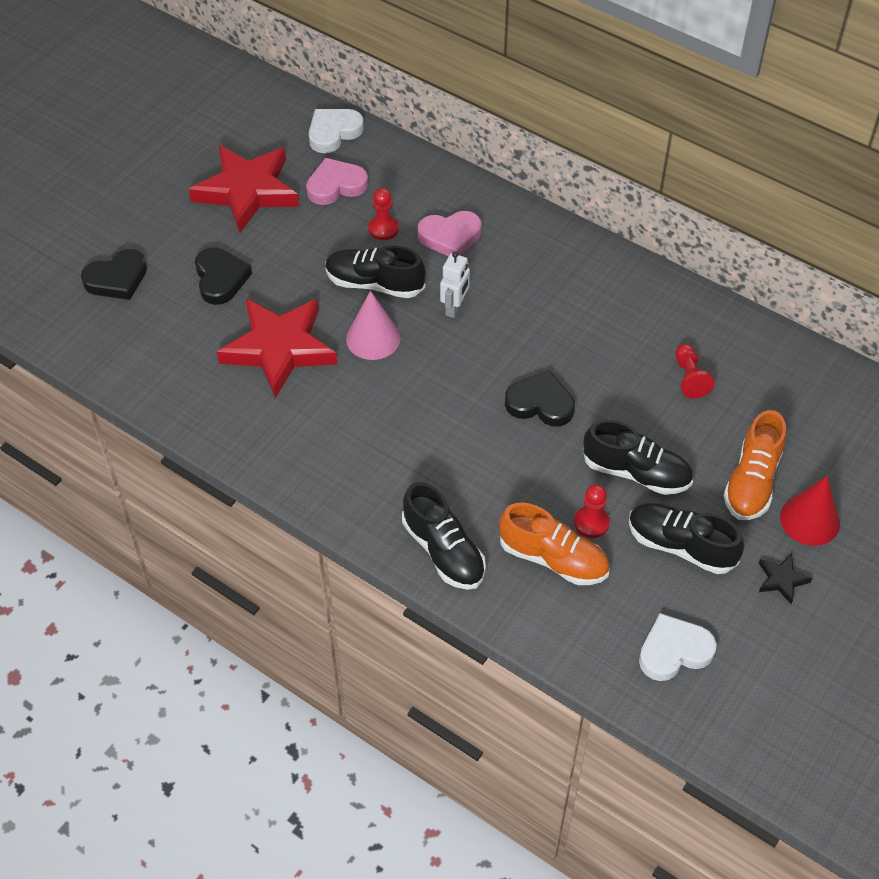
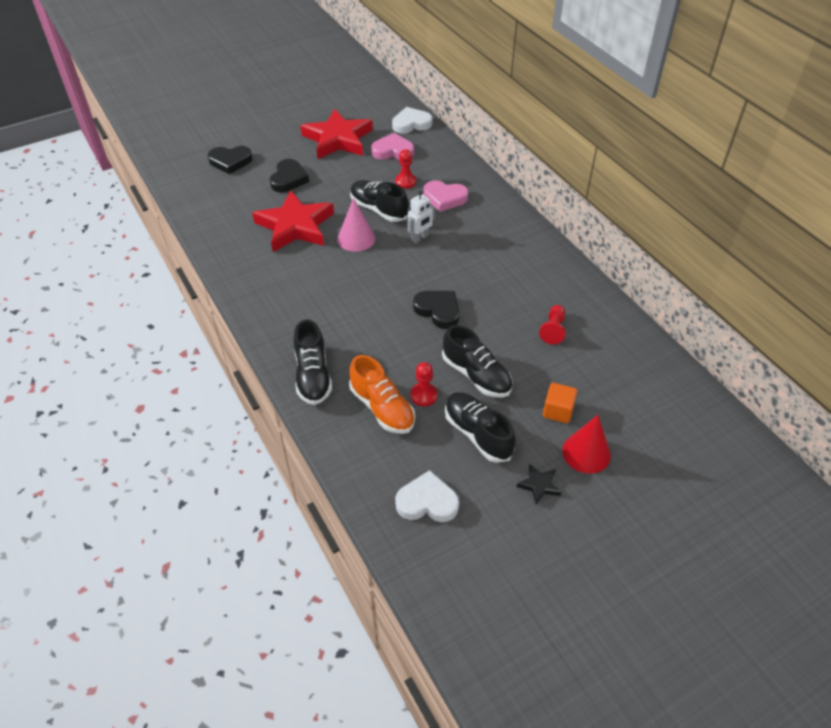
camera: 25 degrees right, 5 degrees down
orange shoe [723,410,786,520] -> orange cube [543,383,577,423]

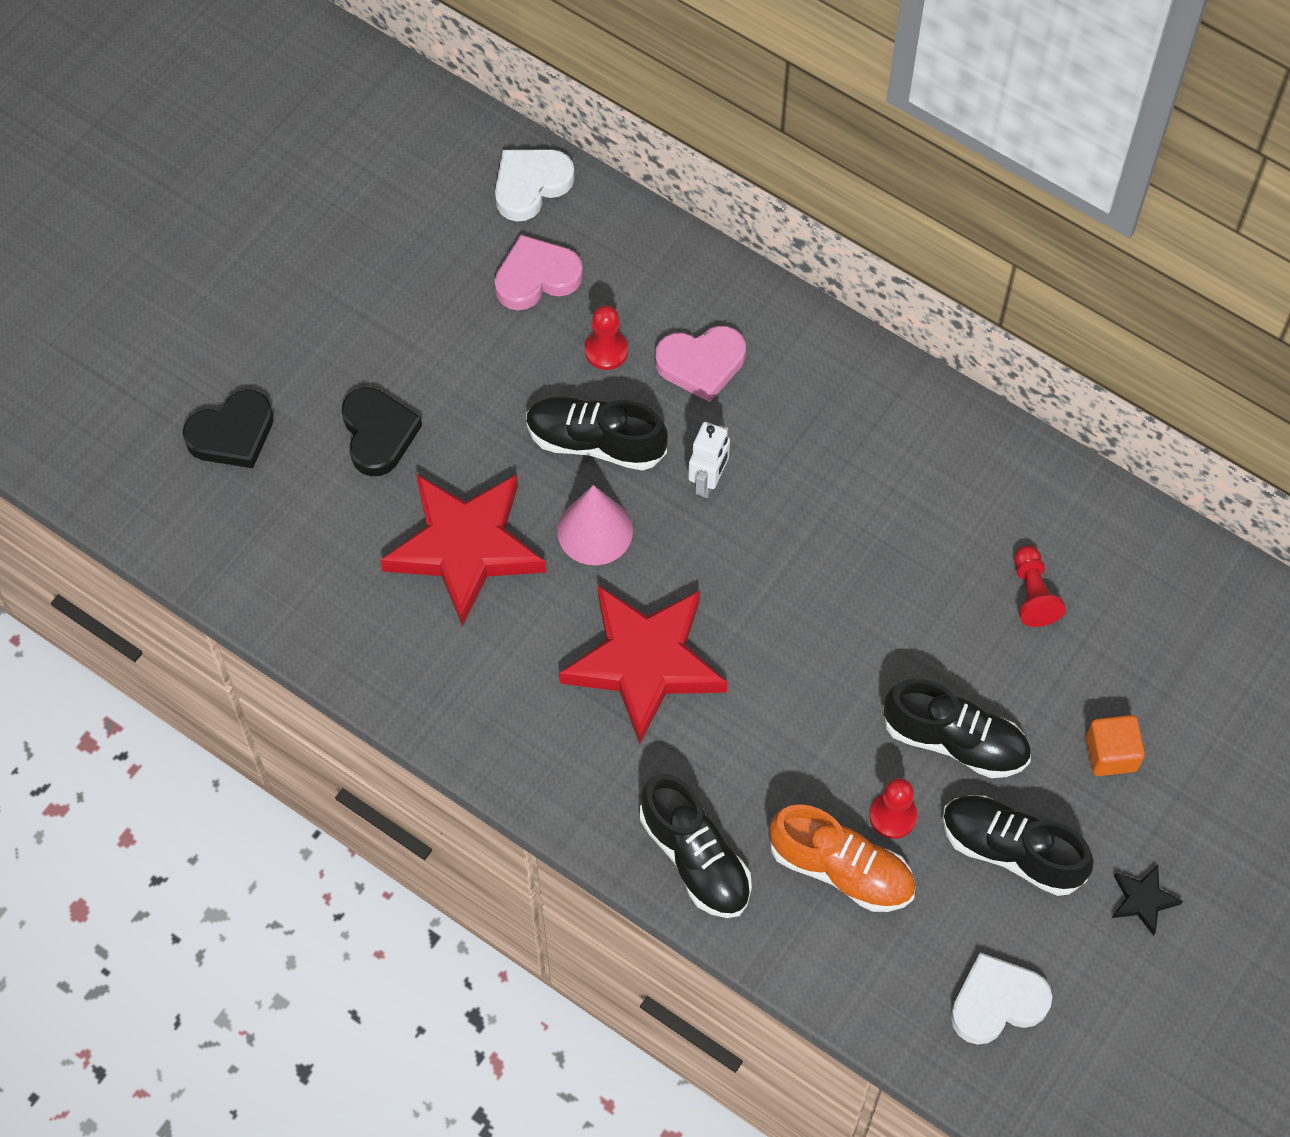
camera: 25 degrees left, 15 degrees up
red star [300,109,373,159] -> red star moved to [559,585,728,744]
black heart [413,291,460,329] -> none
red cone [562,415,611,474] -> none

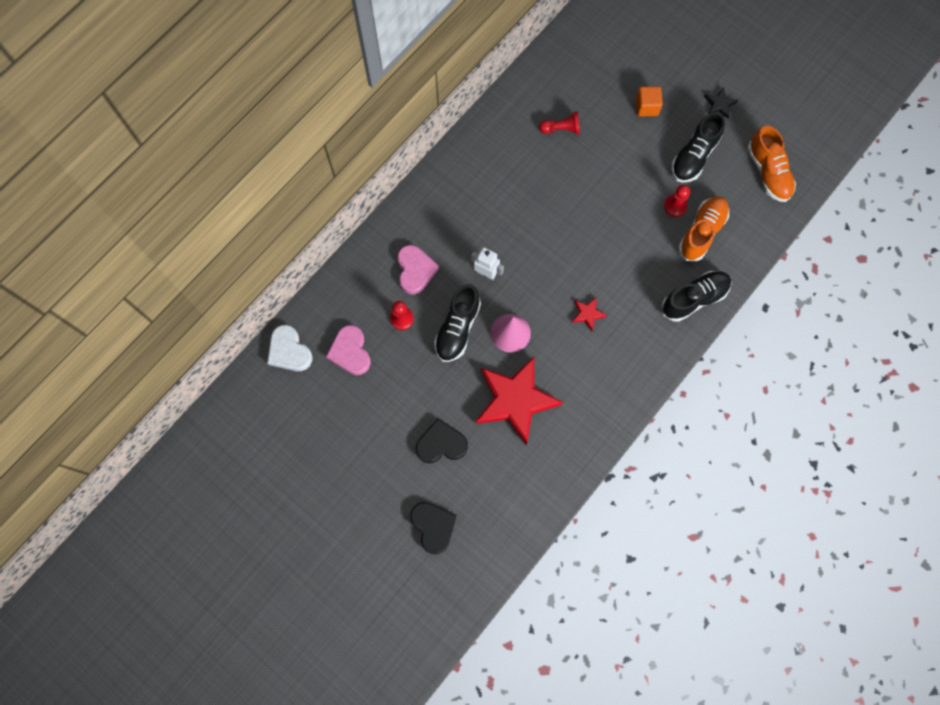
camera: 85 degrees left, 10 degrees up
red star [559,585,728,744] -> red star [572,298,607,332], size x0.41
black shoe [883,679,1031,778] -> none
white heart [951,953,1052,1045] -> orange shoe [747,126,796,202]

